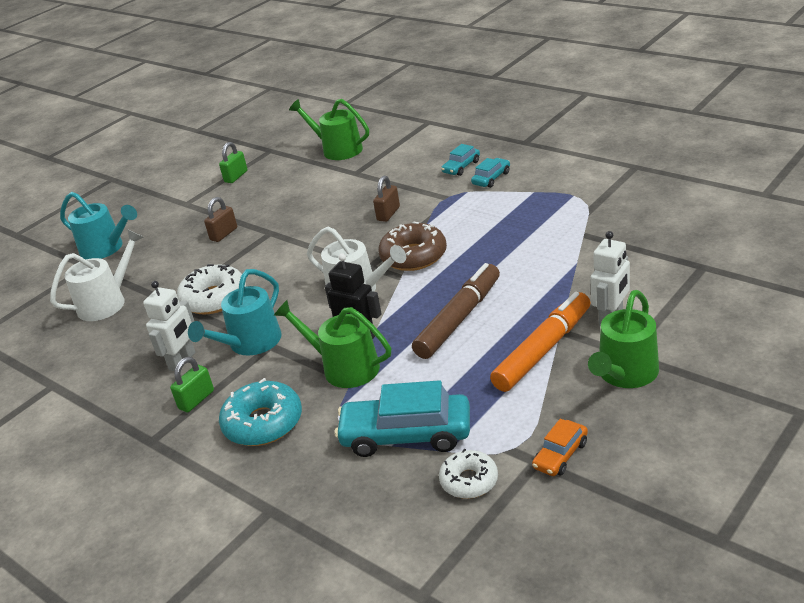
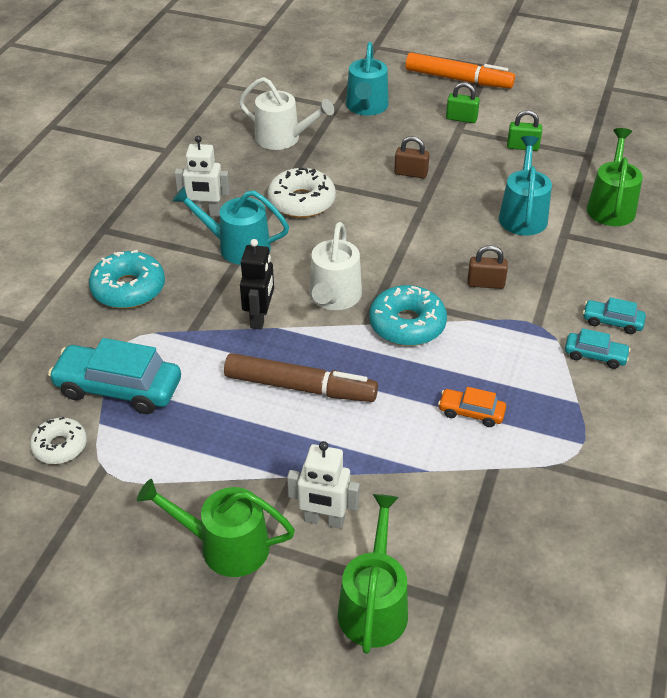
camera: 65 degrees right, 10 degrees up
green padlock [170,357,214,413] -> green padlock moved to [446,82,480,123]
green watering can [274,300,391,388] -> green watering can moved to [338,494,408,654]
turquoise car [335,380,470,457] -> turquoise car turned 60 degrees counterclockwise [48,338,181,414]
brown donut [378,221,447,271] -> turquoise donut [369,285,447,346]
orange marker [490,292,591,392] -> orange marker moved to [405,53,515,89]
orange car [532,419,588,476] -> orange car moved to [438,387,506,427]
none -> turquoise watering can [499,136,552,235]

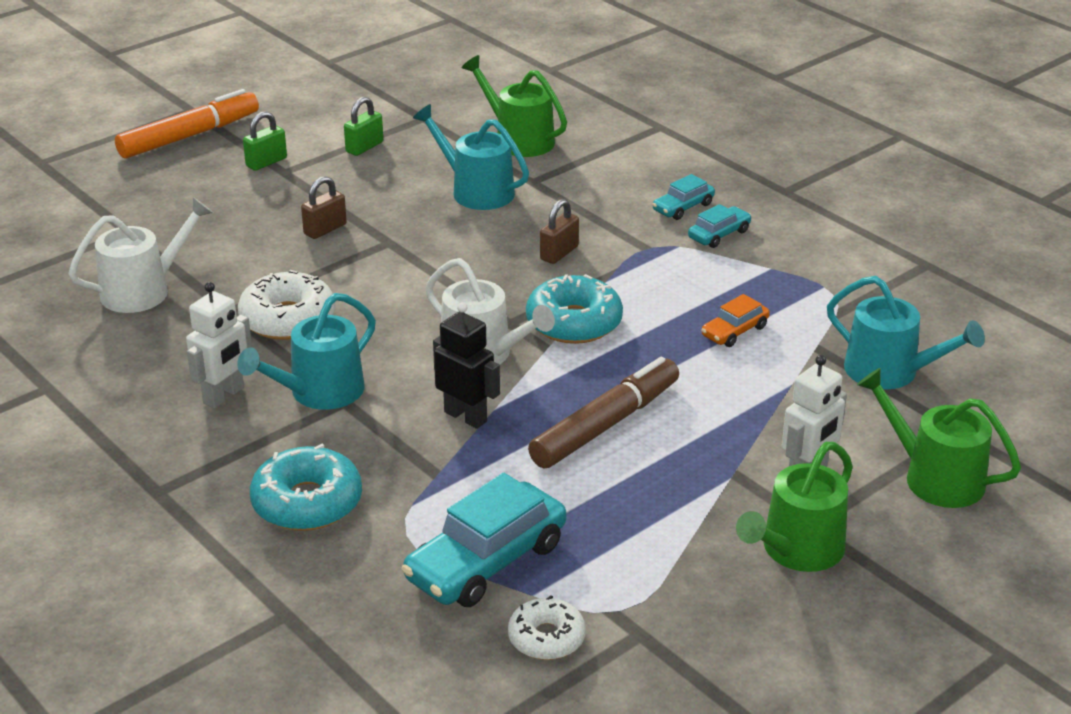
camera: 60 degrees left, 10 degrees down
turquoise watering can [346,42,389,115] -> turquoise watering can moved to [827,276,985,389]

